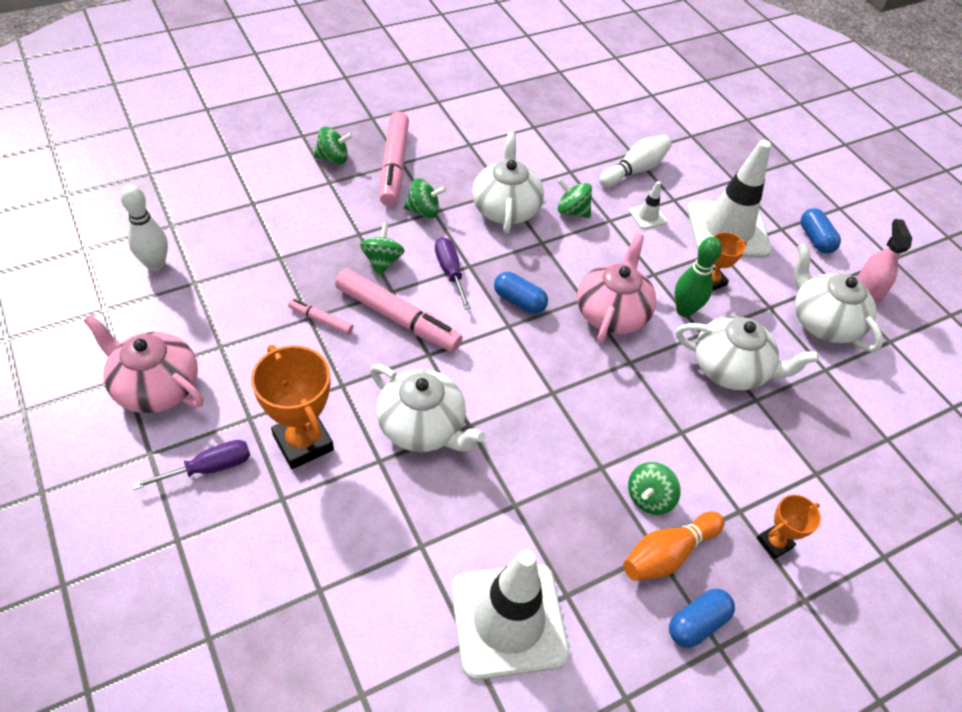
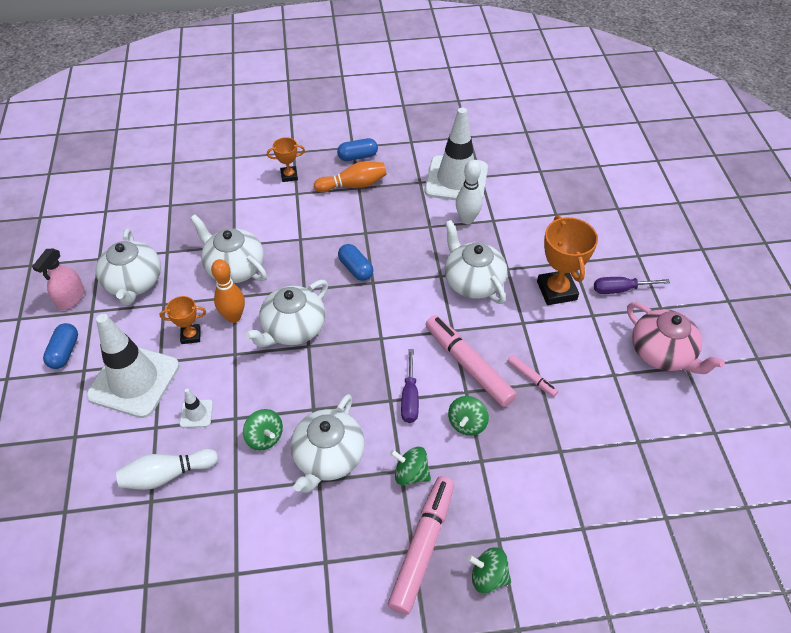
camera: 155 degrees left, 0 degrees up
white bowling pin [121,185,168,271] -> white bowling pin moved to [456,160,483,224]
blue capsule [494,272,548,314] -> blue capsule moved to [338,244,373,281]
pink teapot [577,233,657,344] -> white teapot [245,280,328,347]
green spinning top [628,462,681,515] -> none
green bowling pin [674,237,722,317] -> orange bowling pin [211,259,245,323]

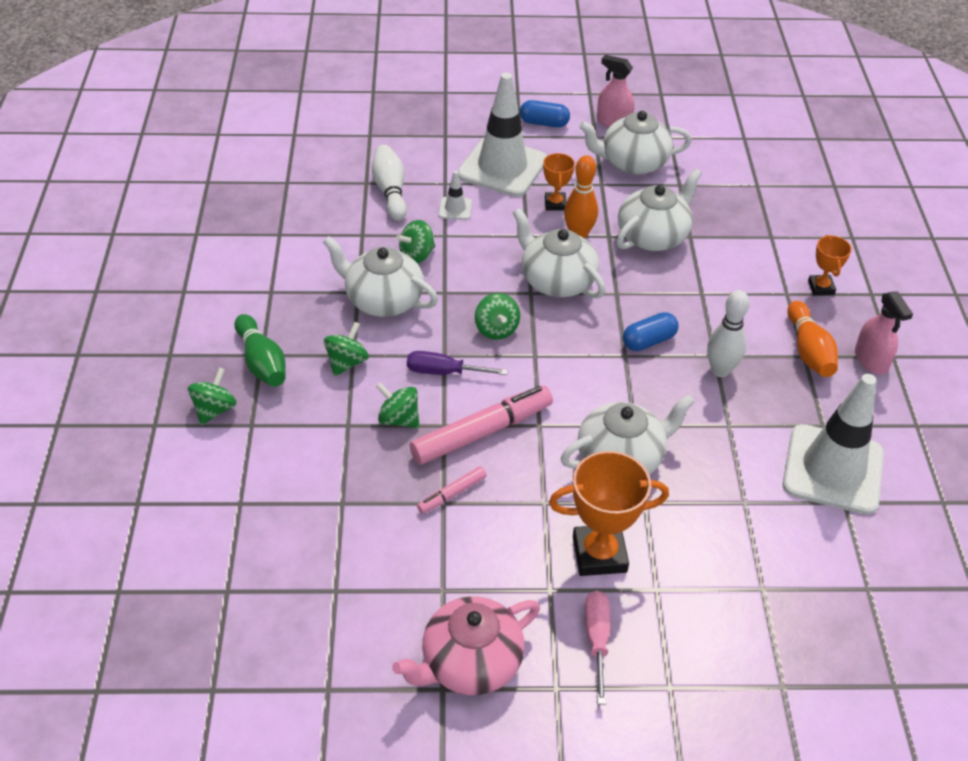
camera: 95 degrees right, 5 degrees down
blue capsule [337,138,378,161] -> pink spray bottle [855,291,913,374]
pink marker [388,476,454,615] -> green bowling pin [234,314,286,387]
white bowling pin [456,160,483,224] -> white bowling pin moved to [707,290,750,377]
purple screwdriver [594,277,670,294] -> pink screwdriver [585,591,610,704]
none -> green spinning top [475,293,520,340]

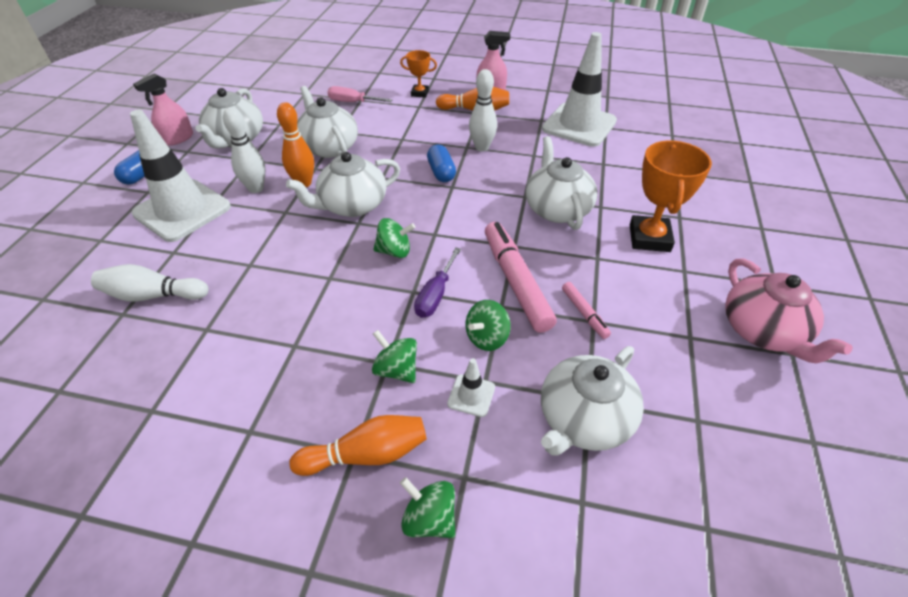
camera: 75 degrees left, 0 degrees up
green bowling pin [234,314,286,387] -> orange bowling pin [289,415,427,476]
white teapot [323,236,438,317] -> white teapot moved to [541,346,644,455]
green spinning top [396,220,435,263] -> none
white traffic cone [439,171,472,220] -> white traffic cone moved to [447,358,495,417]
orange trophy [543,153,575,211] -> white bowling pin [223,107,266,193]
pink screwdriver [585,591,610,704] -> pink screwdriver moved to [327,86,392,102]

